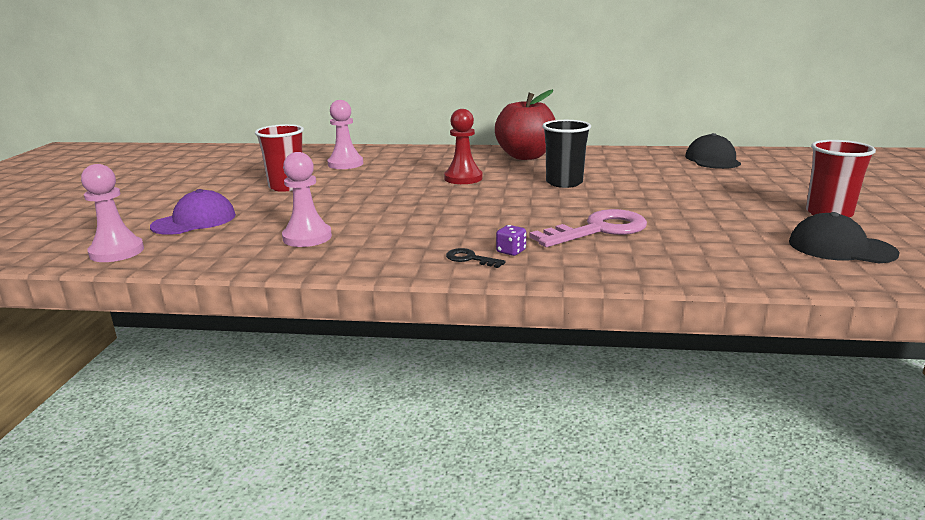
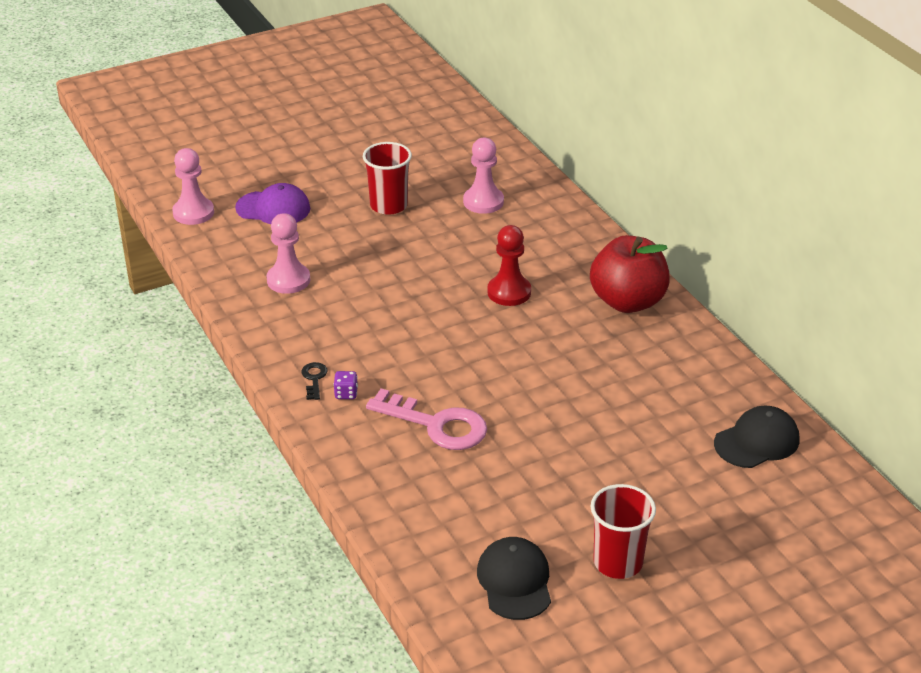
camera: 55 degrees right, 15 degrees up
black cup [542,120,591,188] -> none

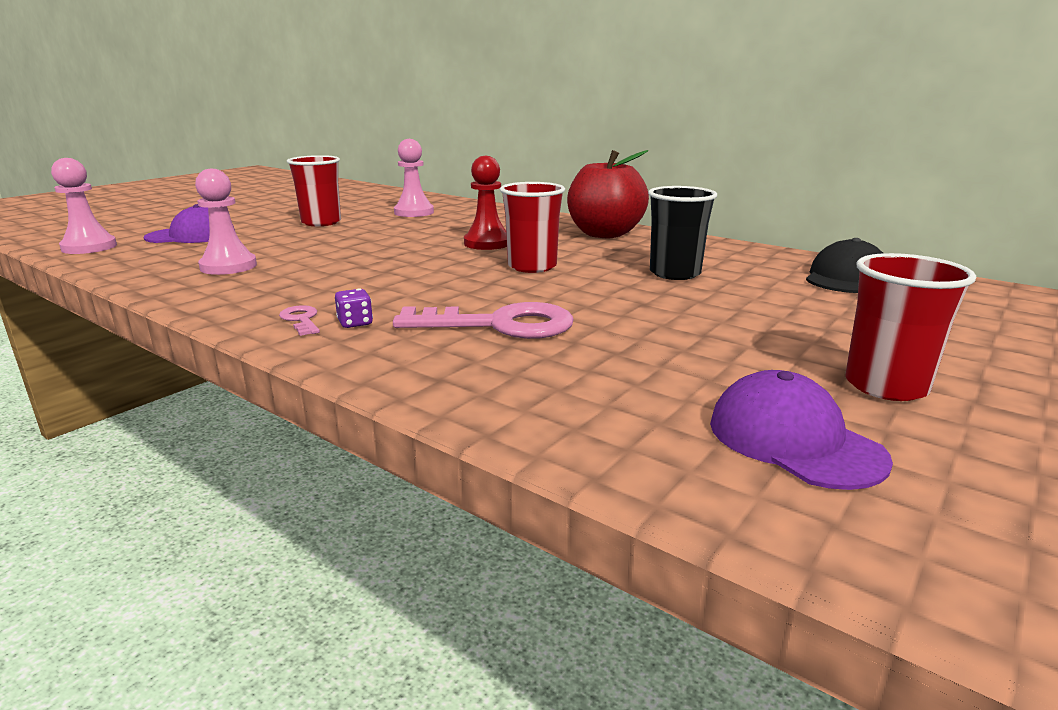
camera: 25 degrees left, 15 degrees down
black key [301,362,328,400] -> pink key [279,305,320,336]
black cap [477,537,551,620] -> purple cap [710,370,893,490]
none -> red cup [500,182,565,273]
none -> black cup [648,186,717,280]

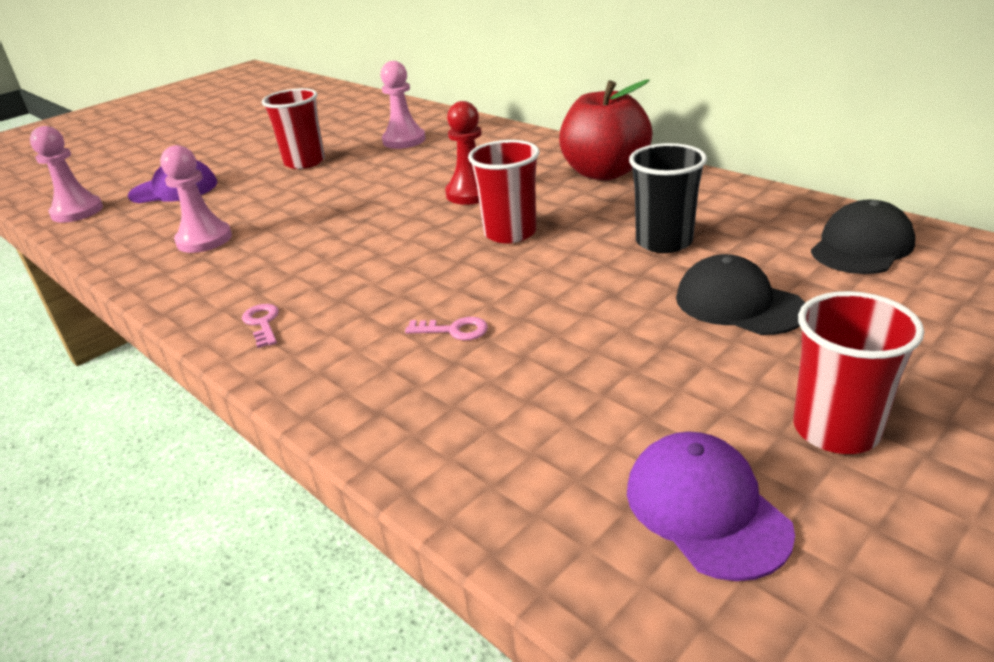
camera: 10 degrees right, 10 degrees up
purple dice [335,288,373,328] -> none
pink key [393,302,574,339] -> pink key [405,317,488,340], size x0.45
none -> black cap [676,254,805,335]

